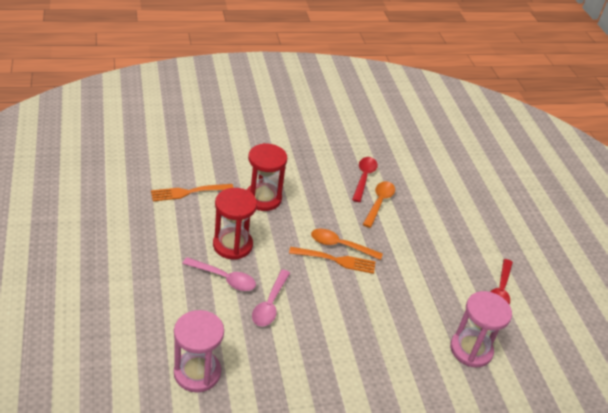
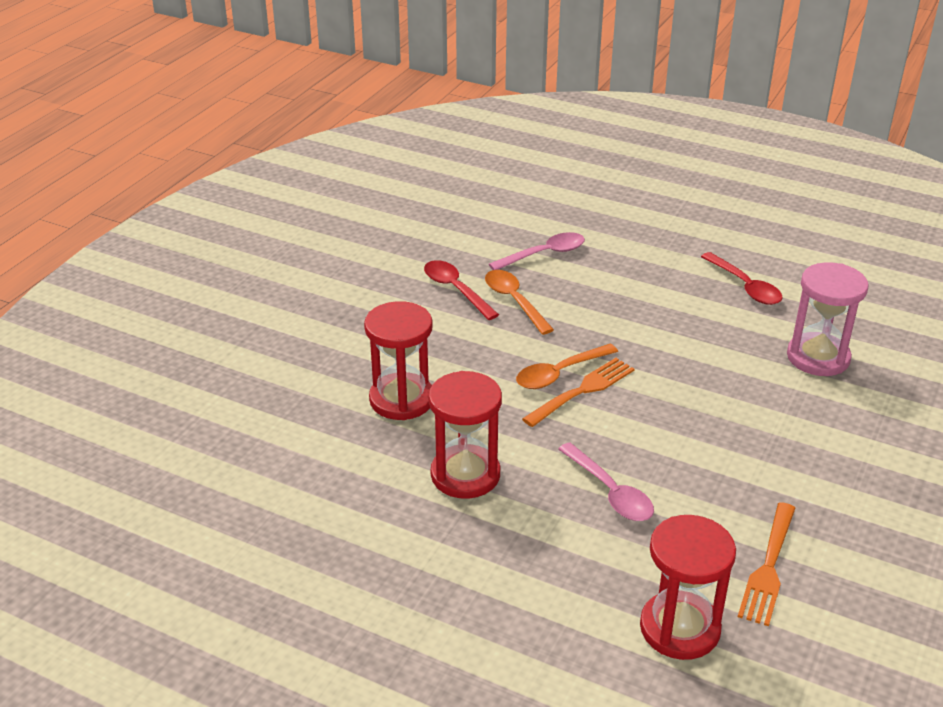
camera: 45 degrees left, 5 degrees down
orange fork [151,184,234,201] -> orange fork moved to [738,502,795,626]
pink hourglass [174,310,224,393] -> red hourglass [640,515,736,660]
pink spoon [182,257,256,291] -> pink spoon moved to [489,232,585,270]

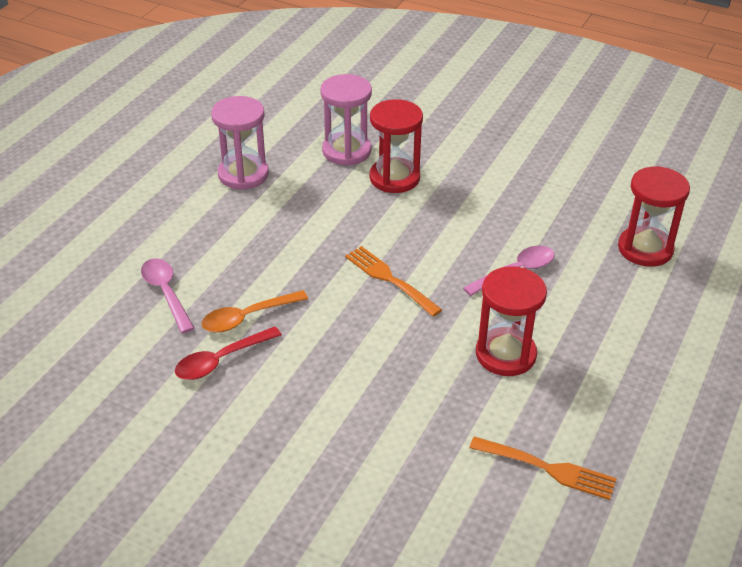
camera: 90 degrees left, 5 degrees up
red hourglass [364,301,433,420] -> red hourglass moved to [370,99,423,193]
orange spoon [516,344,618,389] -> none
red spoon [701,252,783,305] -> pink hourglass [211,96,269,190]
orange fork [738,502,795,626] -> orange fork moved to [469,436,617,500]

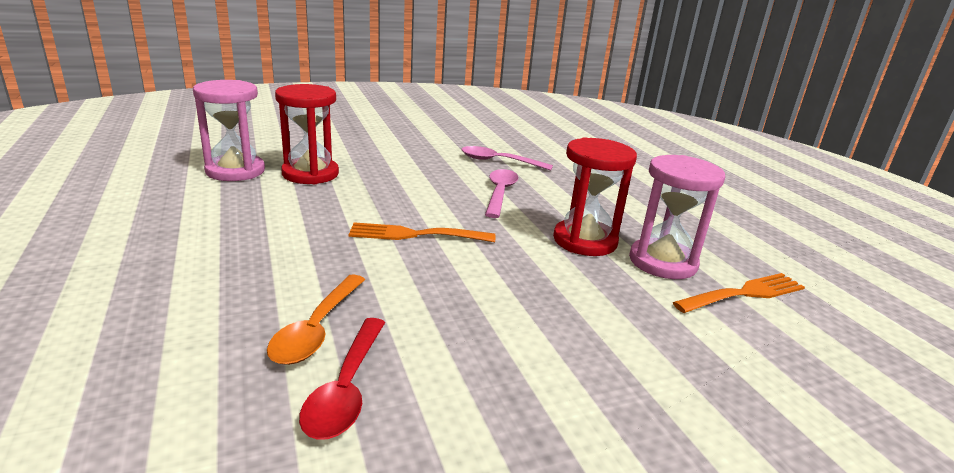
camera: 50 degrees left, 15 degrees down
pink spoon [141,258,195,333] -> pink spoon moved to [462,146,553,171]
pink hourglass [211,96,269,190] -> pink hourglass moved to [629,155,725,279]
red hourglass [618,166,690,267] -> none

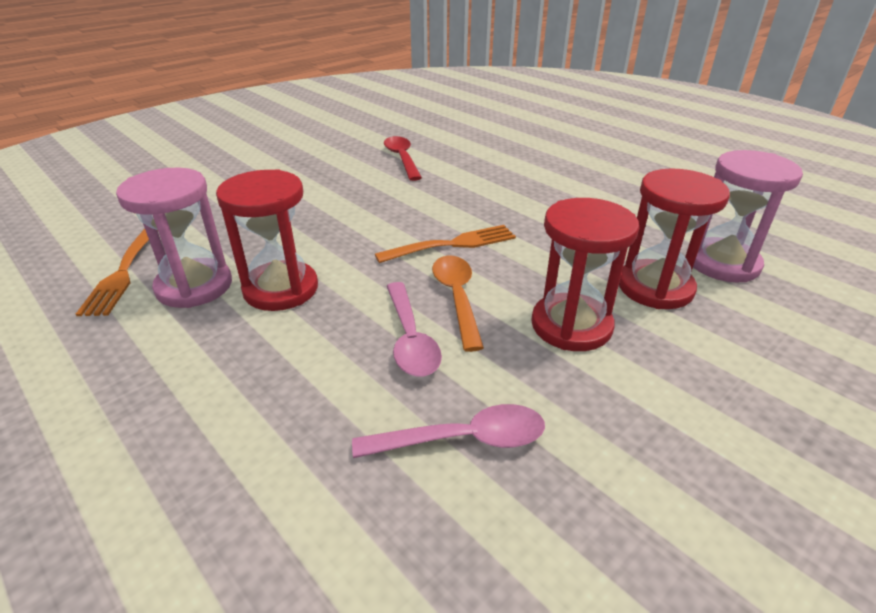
camera: 160 degrees right, 10 degrees up
orange spoon [267,275,365,365] -> orange spoon moved to [432,255,484,352]
orange fork [673,273,805,313] -> orange fork turned 45 degrees counterclockwise [76,228,158,316]
none -> red hourglass [531,198,639,351]

